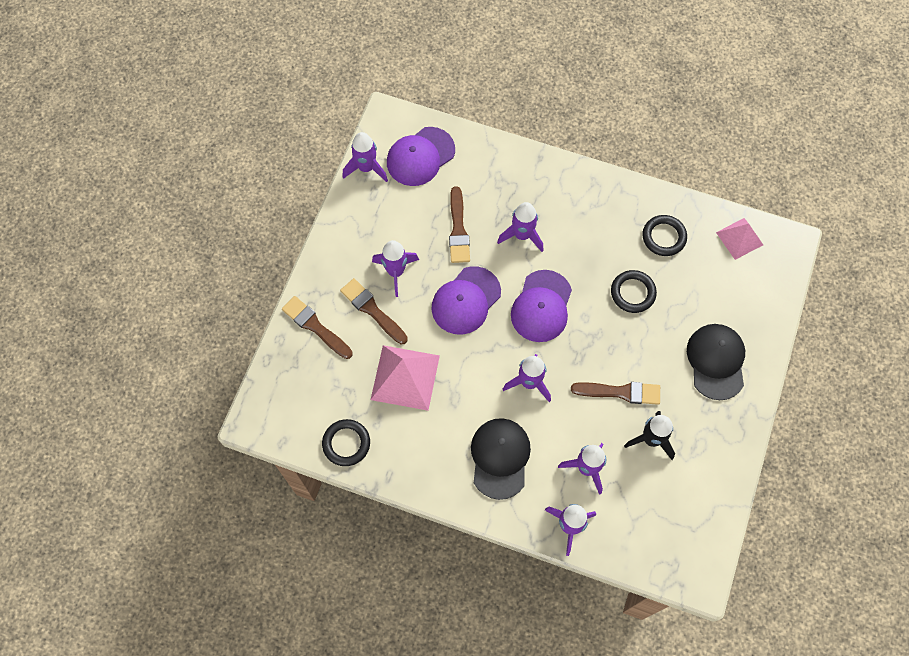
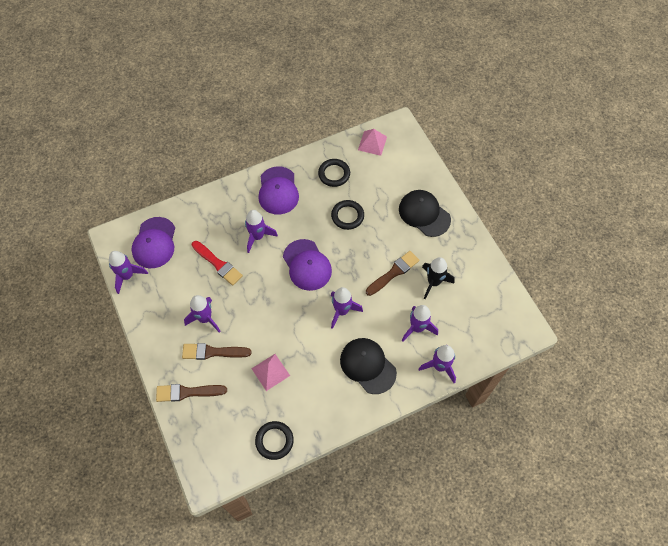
camera: 45 degrees left, 5 degrees down
pink pyramid [371,345,440,411] -> pink pyramid [252,354,290,391], size x0.61
purple cap [432,266,501,335] -> purple cap moved to [258,166,299,215]
brown brush [449,186,470,263] -> red brush [192,241,243,285]

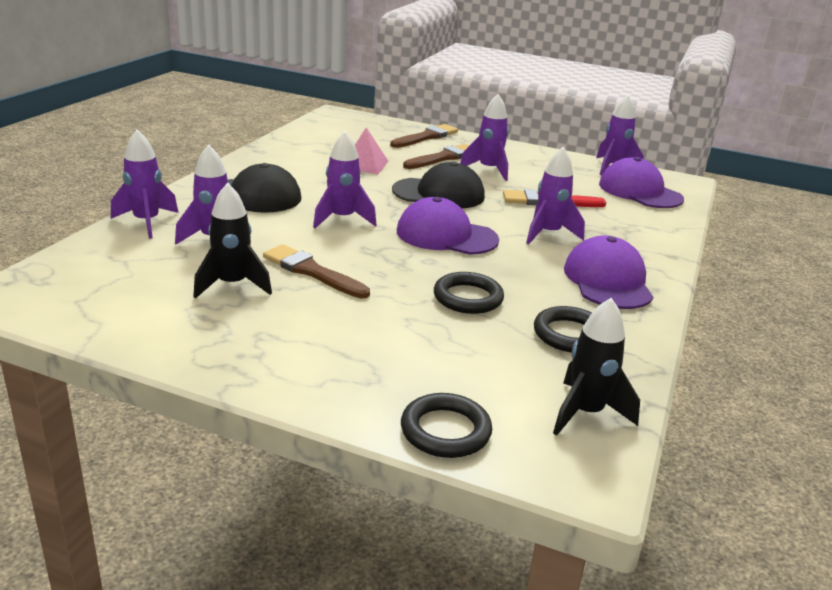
camera: 135 degrees right, 35 degrees down
black ring [255,421,294,460] -> black ring moved to [401,393,492,458]
purple cap [258,166,299,215] -> purple cap turned 45 degrees clockwise [564,236,653,309]
pink pyramid [358,129,387,156] -> black rocket [553,298,640,436]
brown brush [366,251,419,296] -> brown brush turned 120 degrees clockwise [263,244,370,298]
black cap [399,190,451,237] -> black cap moved to [392,162,485,208]

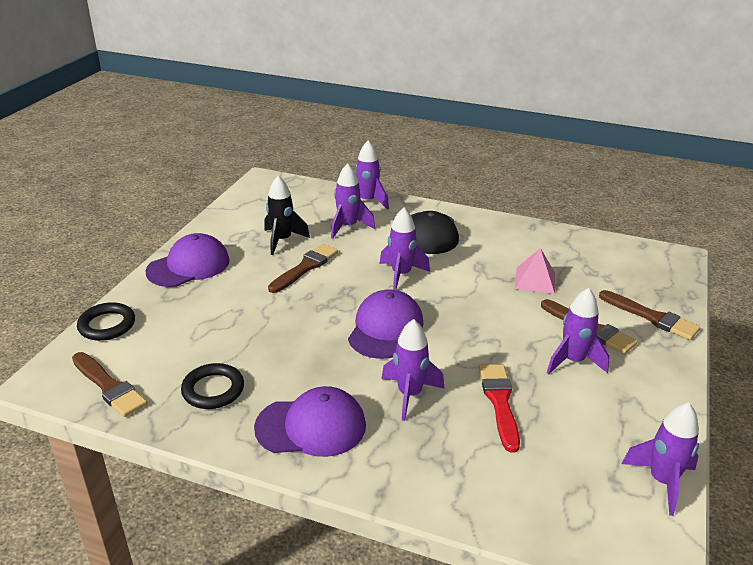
camera: 90 degrees right, 5 degrees up
black cap [392,162,485,208] -> none
black ring [434,272,504,314] -> none
black rocket [553,298,640,436] -> brown brush [72,352,147,417]
purple cap [599,157,684,208] -> purple cap moved to [145,233,230,287]

